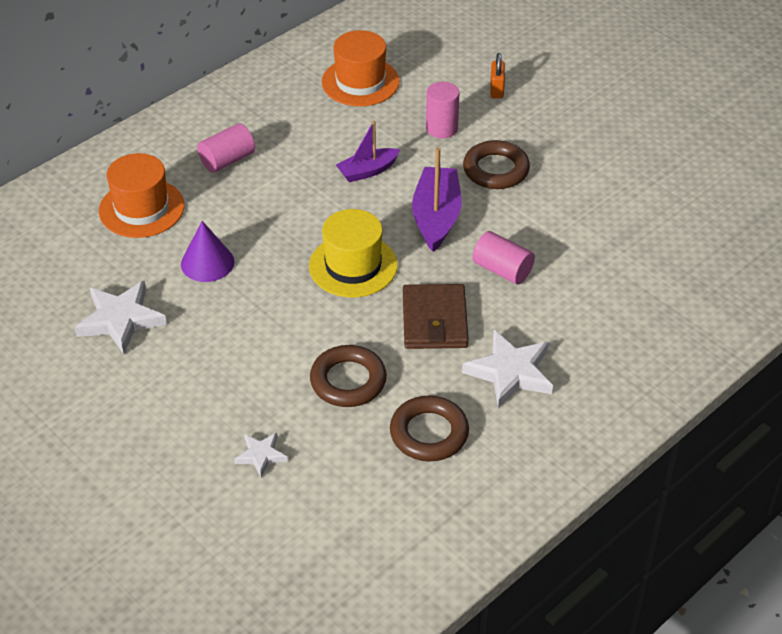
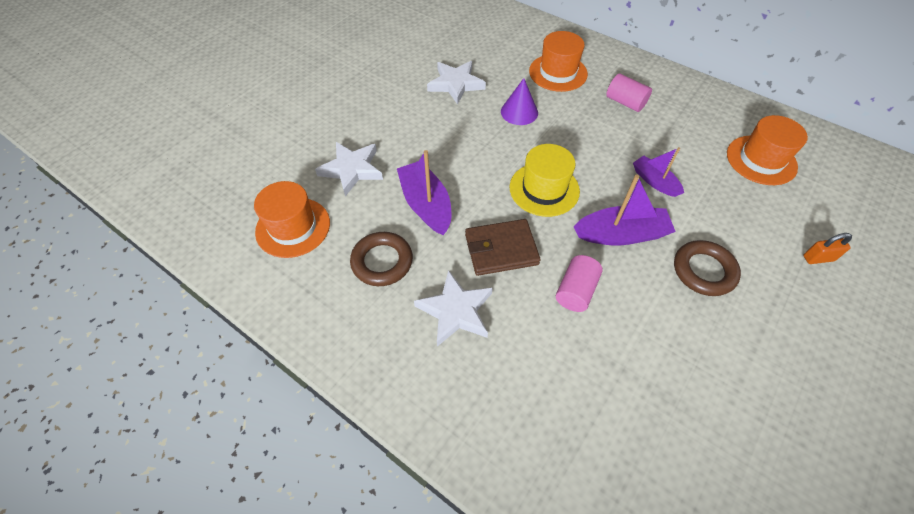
camera: 80 degrees right, 10 degrees up
white star [234,433,288,477] -> white star [315,142,383,196], size x1.84
brown ring [310,345,387,407] -> purple boat [397,150,451,235]
pink cylinder [426,82,459,138] -> none
none -> orange hat [254,181,330,258]

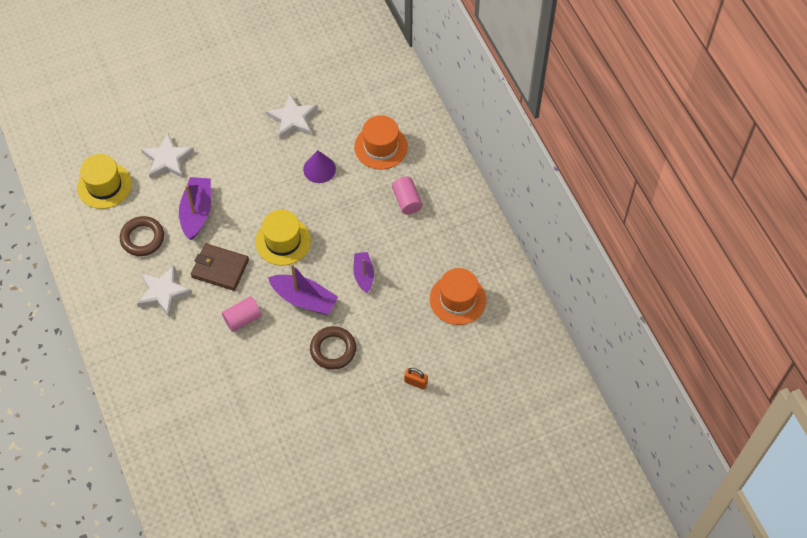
camera: 30 degrees right, 5 degrees up
orange hat [254,181,330,258] -> yellow hat [77,154,132,209]

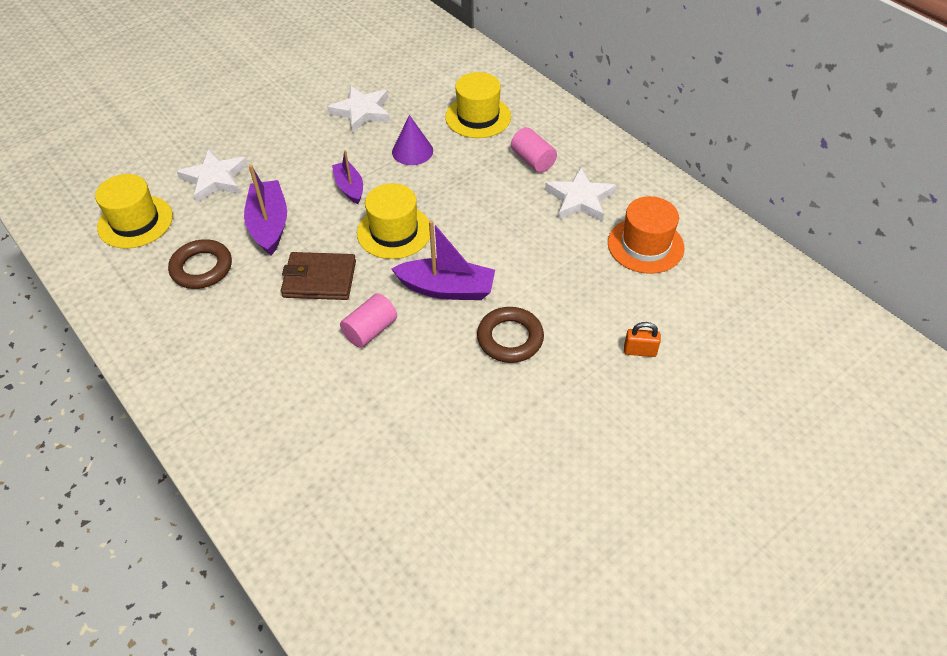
camera: 15 degrees left, 10 degrees down
white star [137,266,192,318] -> white star moved to [545,167,616,222]
purple boat [353,252,374,293] -> purple boat moved to [332,150,363,204]
orange hat [354,115,408,170] -> yellow hat [445,72,511,138]

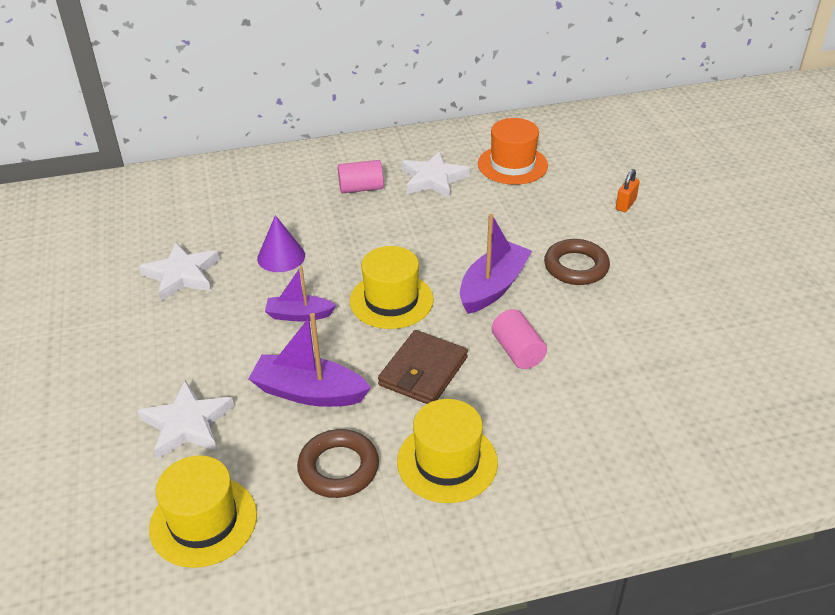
camera: 65 degrees left, 10 degrees down
yellow hat [445,72,511,138] -> yellow hat moved to [397,399,498,503]

